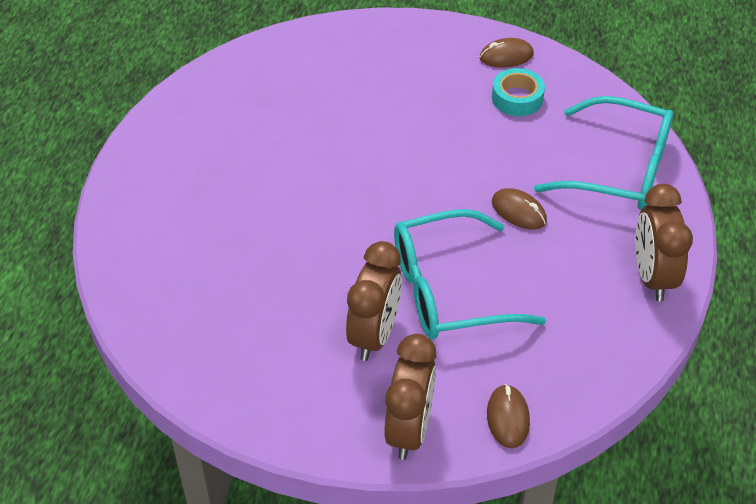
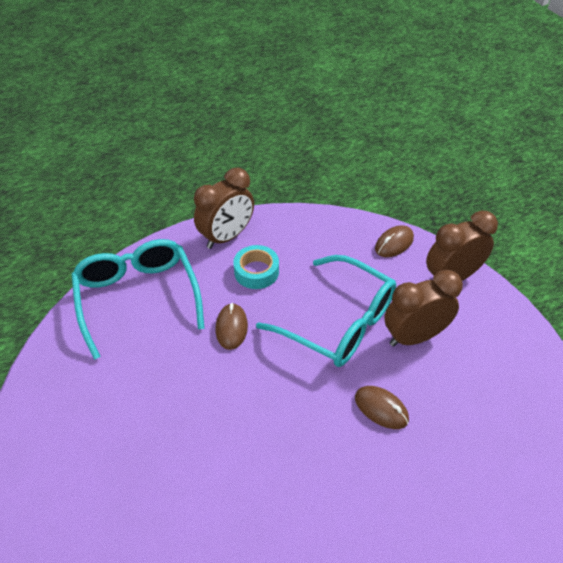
camera: 130 degrees left, 0 degrees up
brown mouse [480,38,534,67] -> brown mouse moved to [355,386,409,429]
turquoise tape [492,68,545,116] -> turquoise tape moved to [233,245,279,289]

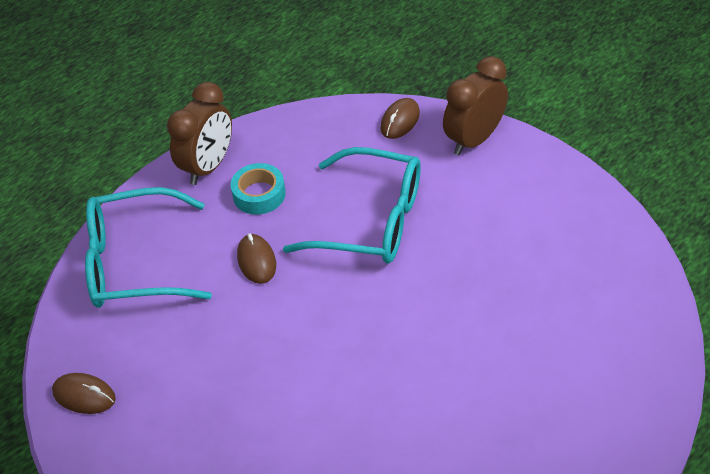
camera: 15 degrees left, 0 degrees up
turquoise glasses [71,239,205,360] -> turquoise glasses turned 60 degrees counterclockwise [85,187,212,308]
brown mouse [355,386,409,429] -> brown mouse moved to [52,373,116,414]
brown clock [384,270,463,347] -> none

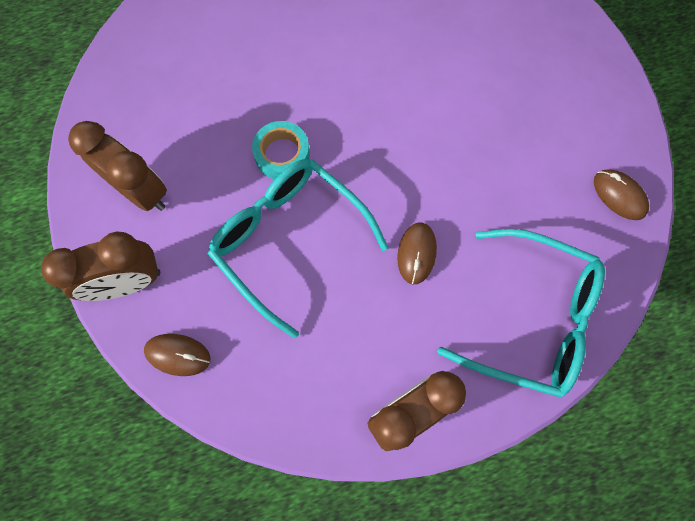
camera: 155 degrees left, 25 degrees up
turquoise tape [230,163,286,215] -> turquoise tape moved to [252,121,310,179]
brown mouse [380,98,420,139] -> brown mouse turned 45 degrees clockwise [144,334,211,376]
none -> brown clock [68,121,167,211]

